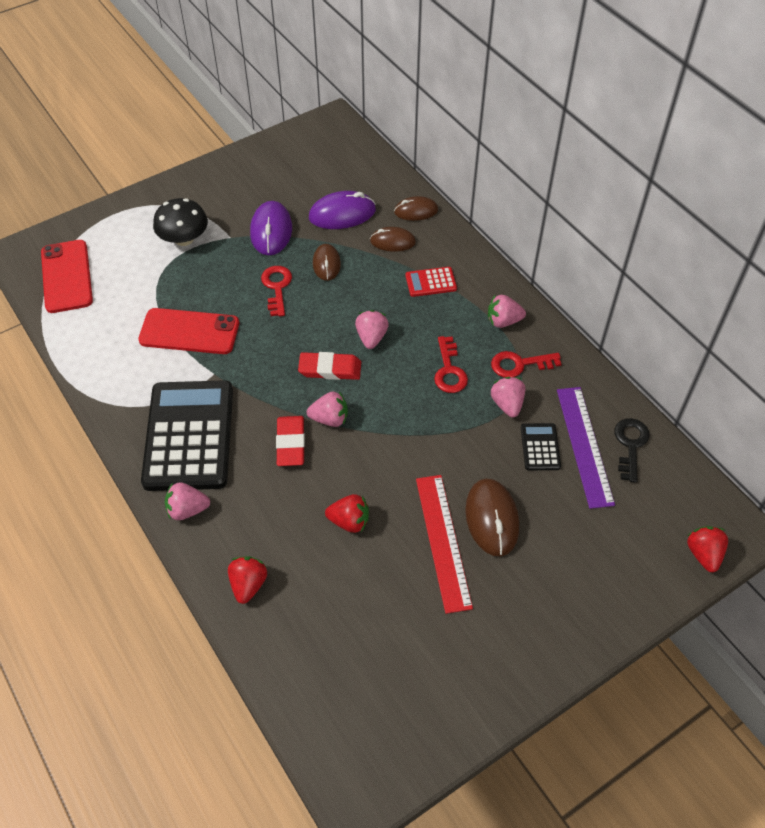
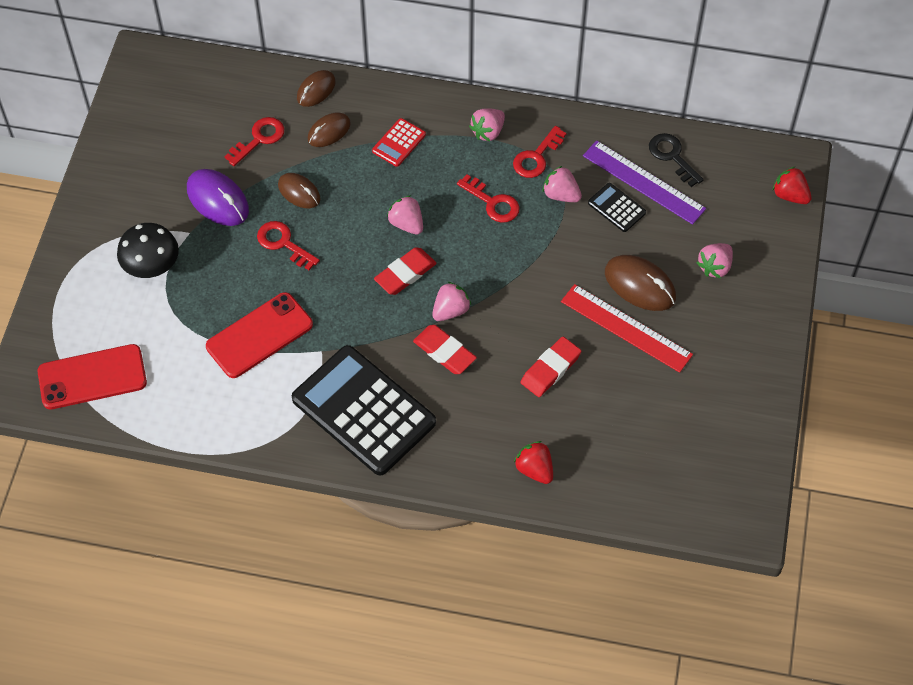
camera: 45 degrees left, 5 degrees up
red phone [41,240,93,313] -> red phone turned 45 degrees counterclockwise [37,344,147,409]
pink strawberry [165,482,210,520] -> pink strawberry moved to [697,243,733,278]
purple mouse [309,191,376,229] -> red key [224,117,284,166]
red strawberry [325,494,369,533] -> red eraser [521,337,581,397]

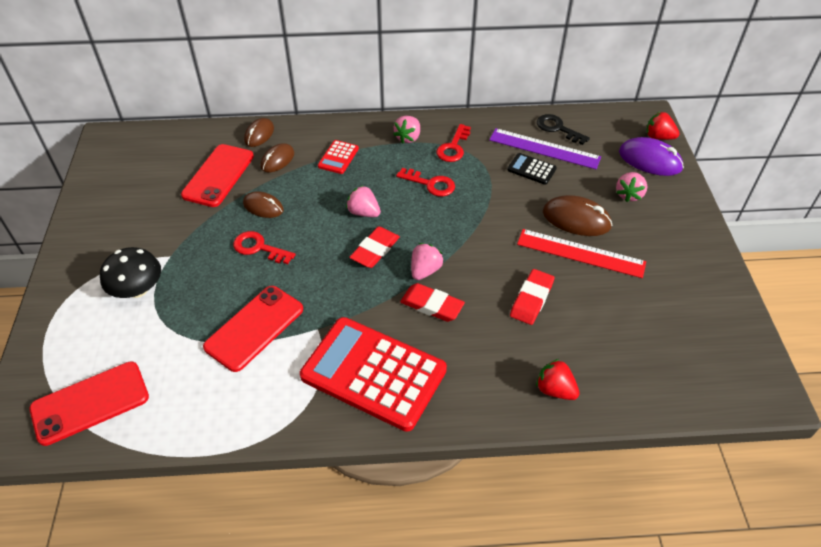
camera: 15 degrees left, 10 degrees down
purple mouse [187,169,249,226] -> purple mouse moved to [619,137,684,176]
red key [224,117,284,166] -> red phone [181,144,254,207]
black calculator [292,345,436,476] -> red calculator [300,317,447,432]
pink strawberry [543,166,582,202] -> none

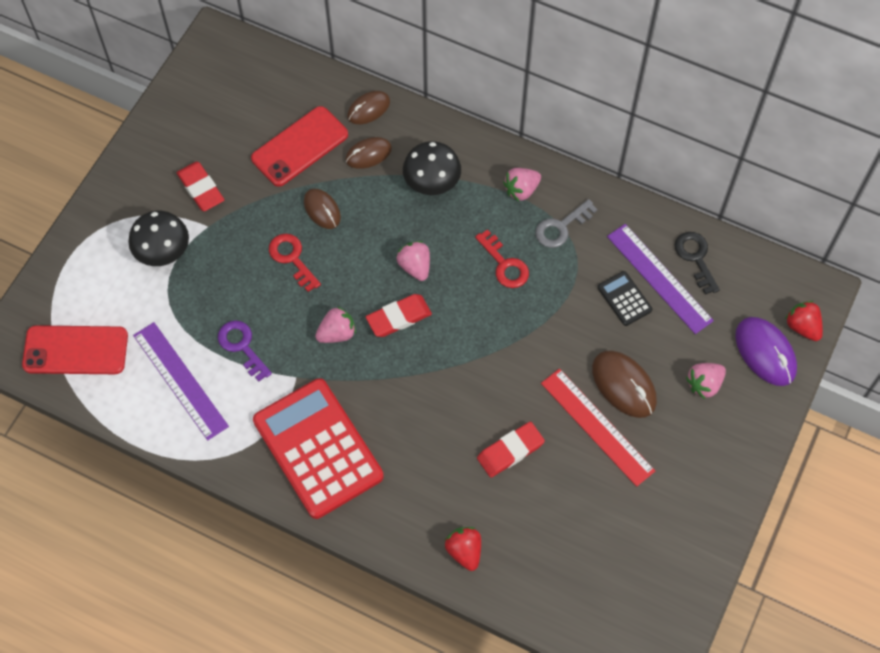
camera: 30 degrees right, 15 degrees up
red phone [203,286,303,372] -> purple key [218,320,272,382]
red calculator [318,140,359,174] -> black mushroom [403,141,461,195]
red eraser [400,283,465,322] -> red eraser moved to [177,161,224,211]
pink strawberry [411,243,444,280] -> pink strawberry moved to [315,306,356,343]
red key [436,124,471,162] -> grey key [535,199,597,248]
none -> purple ruler [133,322,229,440]

